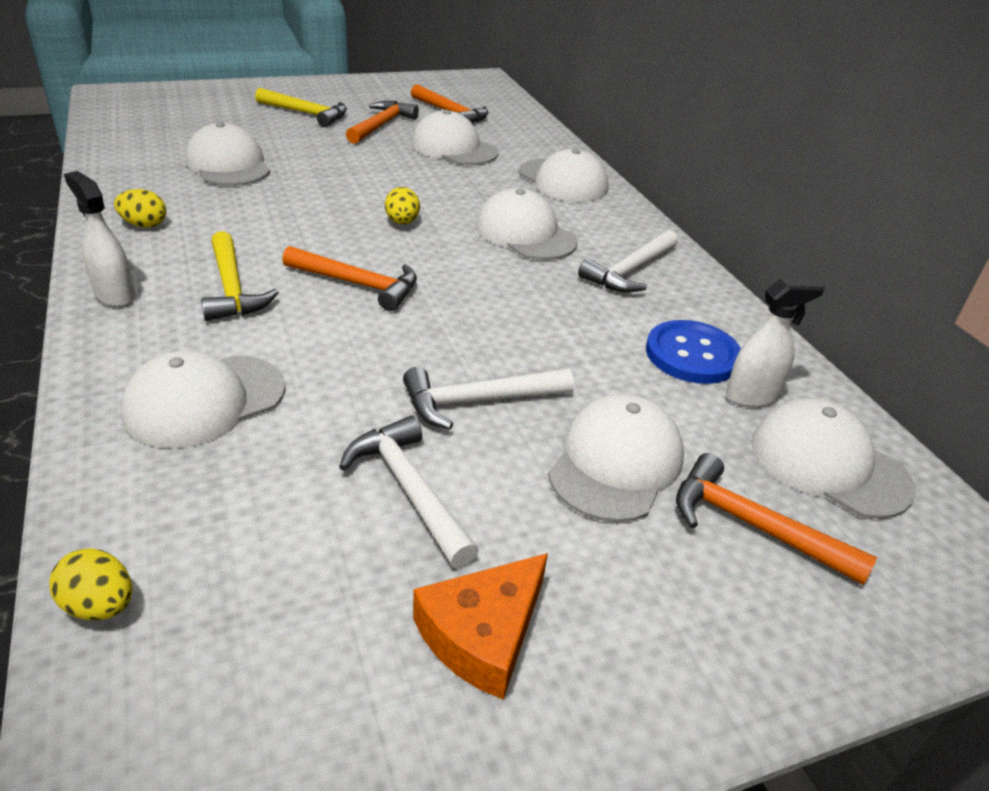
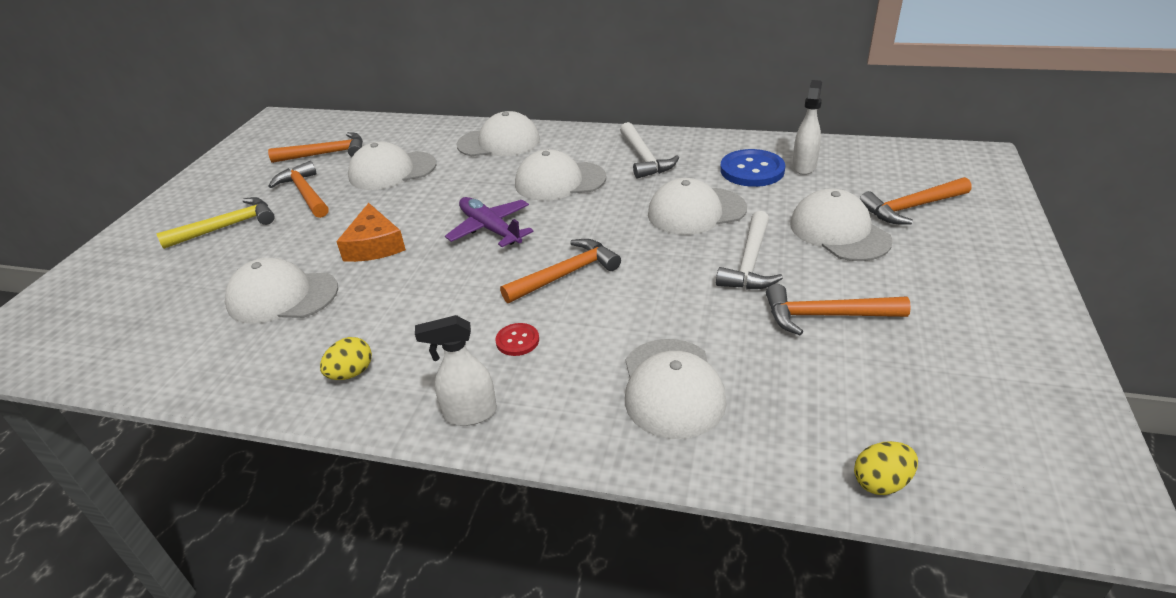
camera: 50 degrees left, 0 degrees up
yellow hammer [201,231,279,321] -> red button [495,323,539,356]
white hammer [339,416,479,568] -> orange hammer [766,284,911,335]
yellow egg [385,187,420,224] -> purple plane [445,197,534,247]
orange cheese [413,553,548,700] -> orange cheese moved to [336,203,406,262]
white cap [751,398,916,519] -> white cap moved to [648,178,747,235]

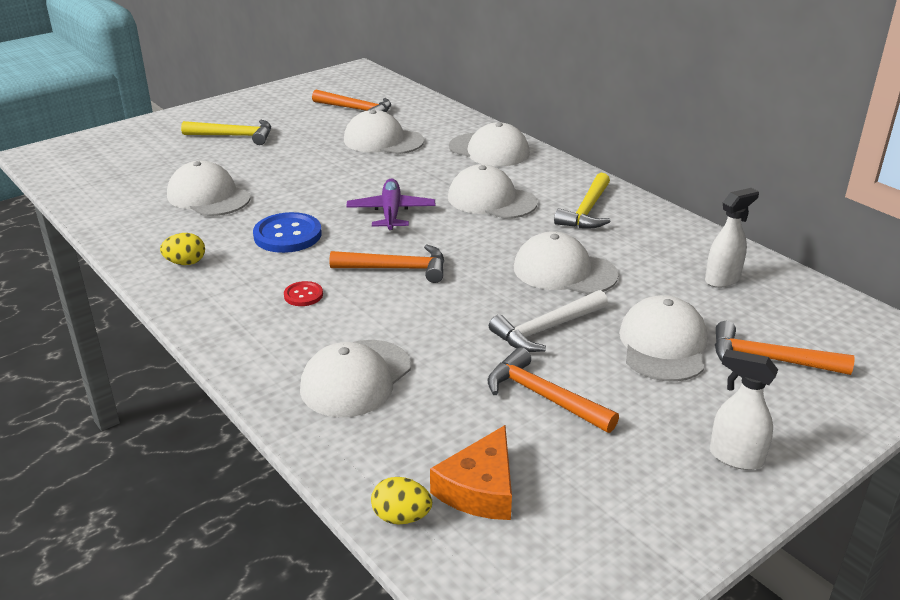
camera: 35 degrees right, 5 degrees down
orange hammer [268,161,328,218] -> none
orange cheese [336,203,406,262] -> orange cheese moved to [430,425,512,520]
white spray bottle [415,315,497,426] -> white spray bottle moved to [710,349,778,470]
white hammer [620,122,679,179] -> yellow hammer [554,173,611,228]
blue button [720,149,785,187] -> blue button moved to [253,212,322,253]

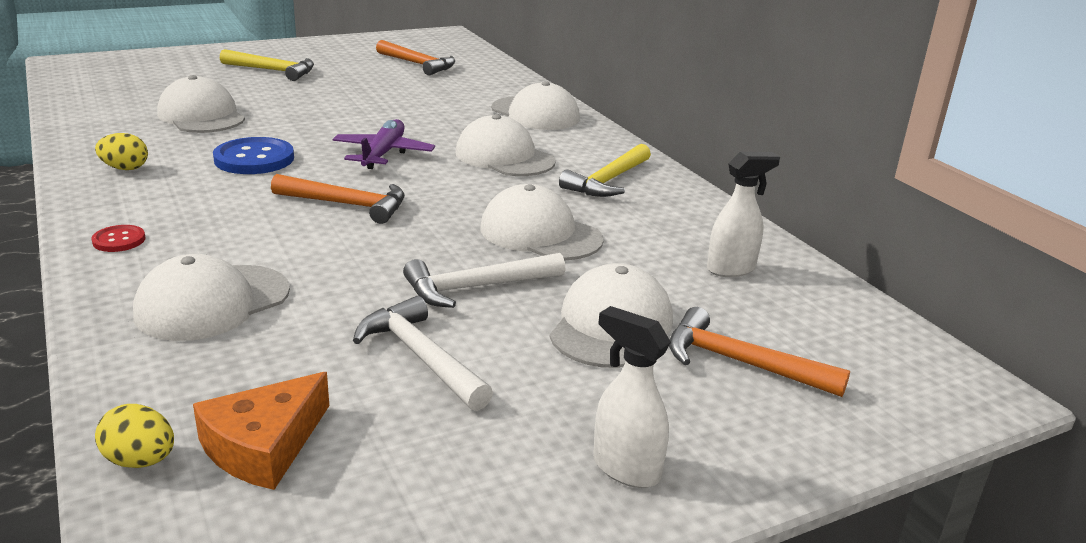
camera: 10 degrees right, 5 degrees down
red button [284,281,323,306] -> red button moved to [91,225,145,252]
white cap [344,110,424,154] -> none
orange hammer [488,347,619,433] -> white hammer [353,296,493,411]

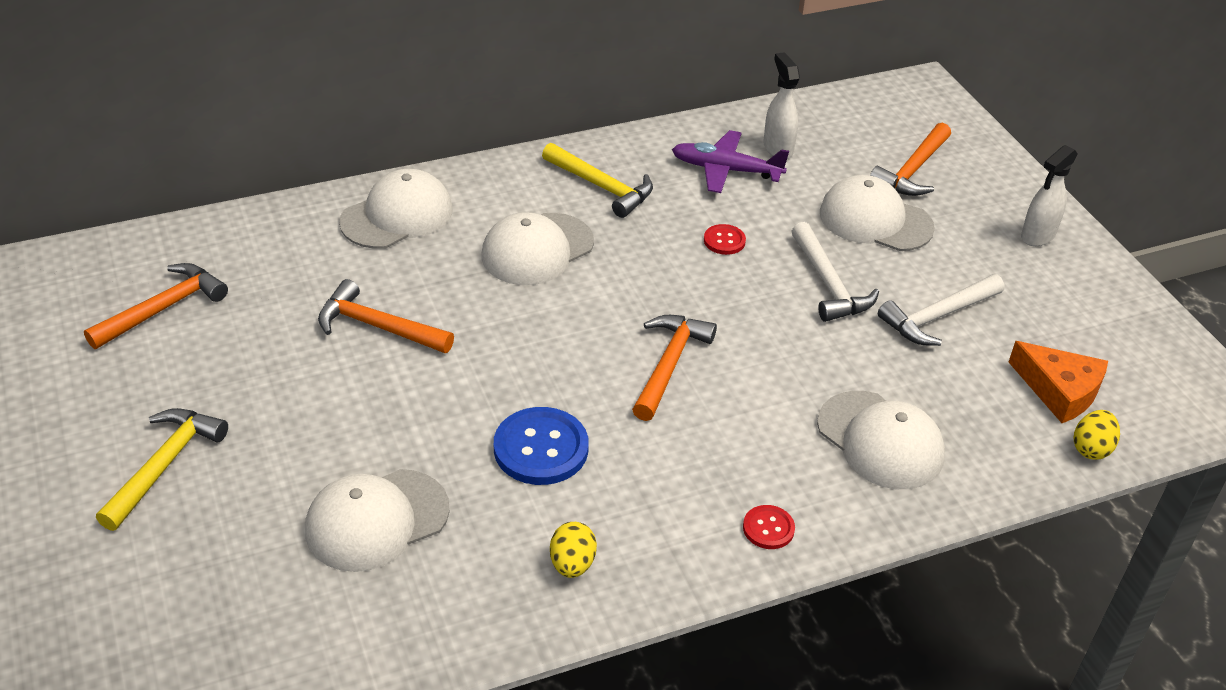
camera: 85 degrees left, 15 degrees up
purple plane [332,119,435,169] -> purple plane moved to [672,130,789,193]
white cap [480,184,604,260] -> red button [704,224,746,255]
none -> orange hammer [318,279,454,353]

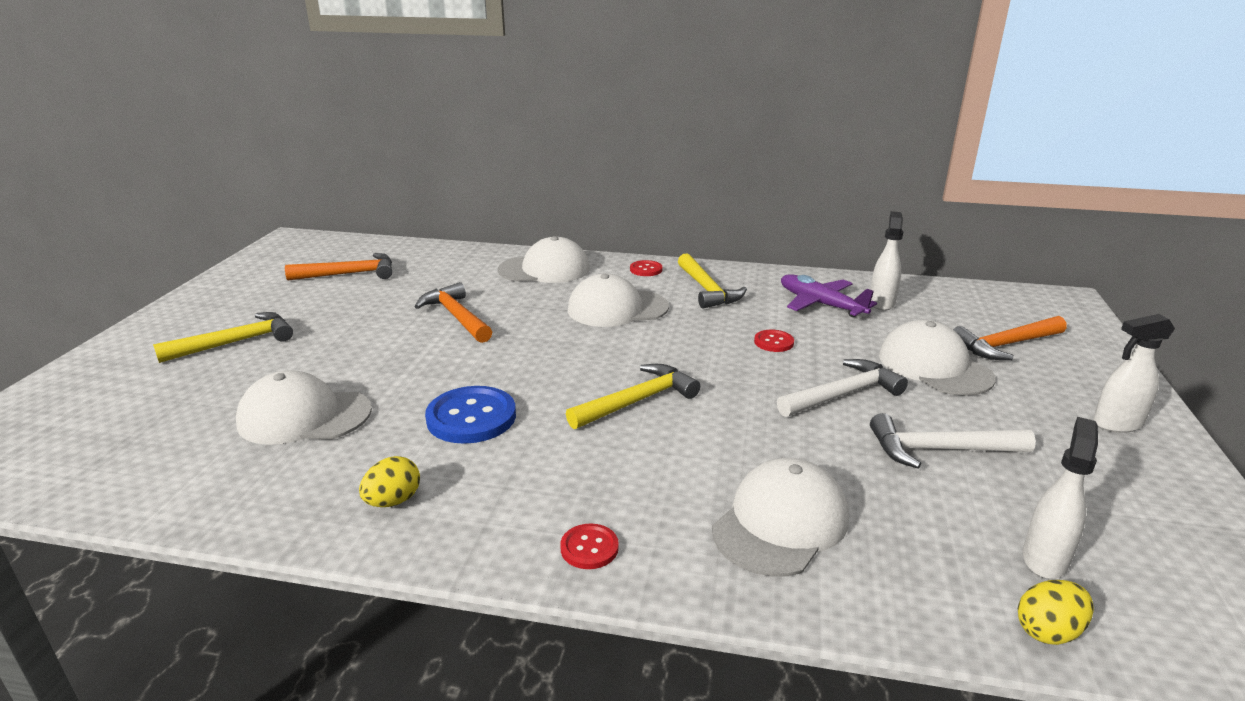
camera: 35 degrees right, 15 degrees down
orange hammer [632,315,717,421] -> yellow hammer [566,364,700,429]
white hammer [791,222,879,322] -> white hammer turned 135 degrees counterclockwise [777,359,908,417]
white cap [817,391,945,489] -> white cap turned 135 degrees counterclockwise [712,458,849,576]
orange cheese [1009,341,1108,423] -> white spray bottle [1023,417,1098,579]
none -> red button [630,260,662,276]

